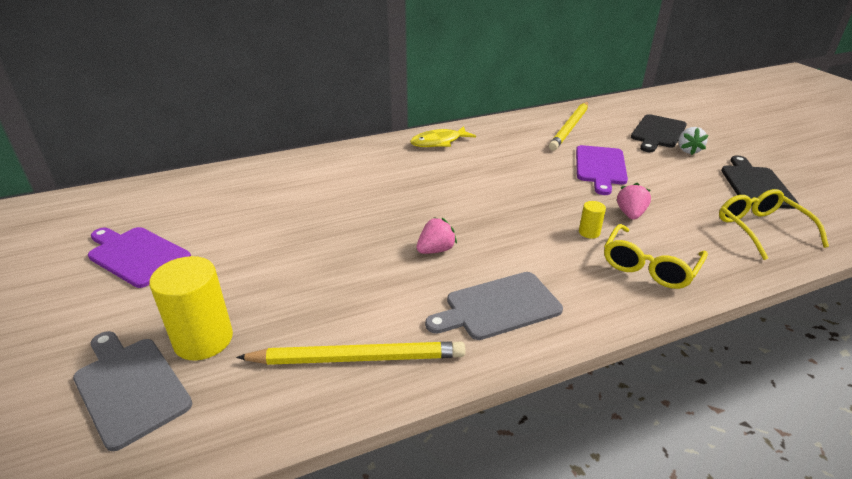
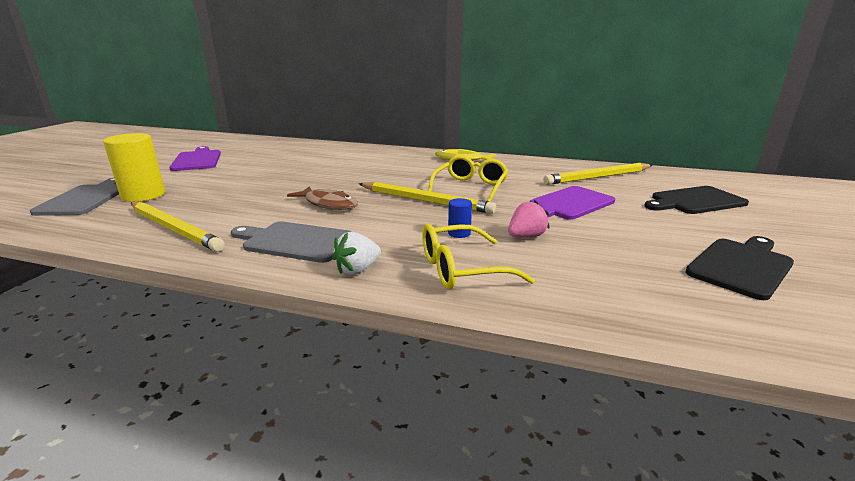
camera: 40 degrees right, 10 degrees down
pink strawberry [416,217,457,254] -> brown fish [287,186,358,210]
yellow cylinder [579,201,606,239] -> blue cylinder [448,198,472,238]
white strawberry [678,127,709,155] -> white strawberry moved to [332,232,381,275]
yellow glasses [719,189,829,260] -> yellow glasses moved to [428,155,508,202]
none -> yellow pencil [359,182,496,214]

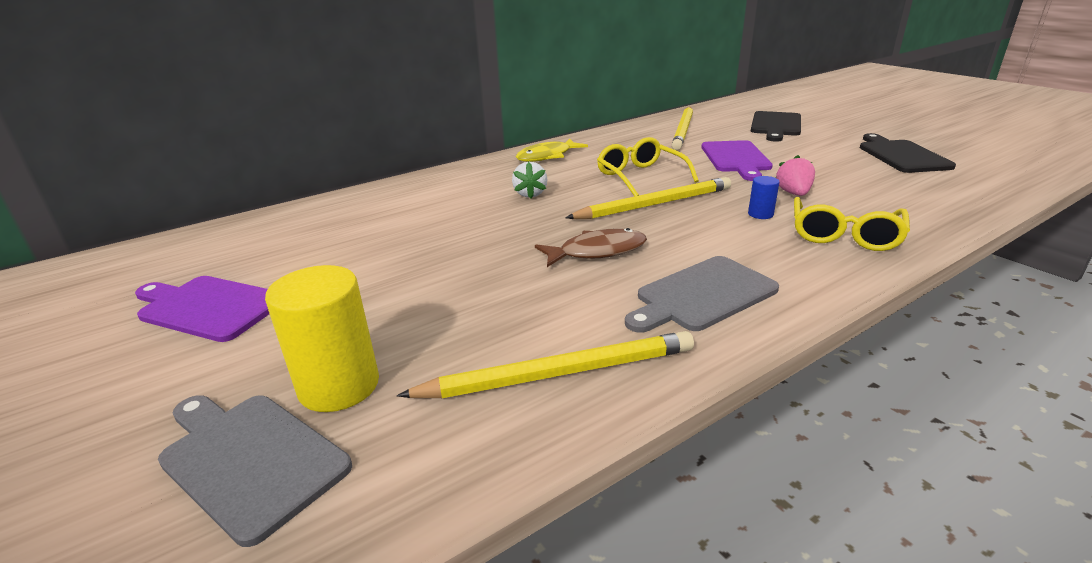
camera: 50 degrees left, 5 degrees up
white strawberry [332,232,381,275] -> white strawberry moved to [512,162,547,199]

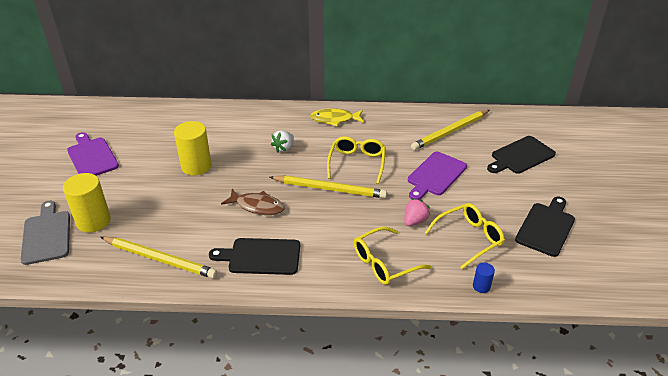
camera: 35 degrees right, 10 degrees up
grey cutting board [625,256,779,333] -> black cutting board [209,238,300,275]
blue cylinder [748,176,779,219] -> blue cylinder moved to [473,263,495,293]
none -> yellow cylinder [174,121,212,176]
none -> yellow glasses [425,203,505,269]

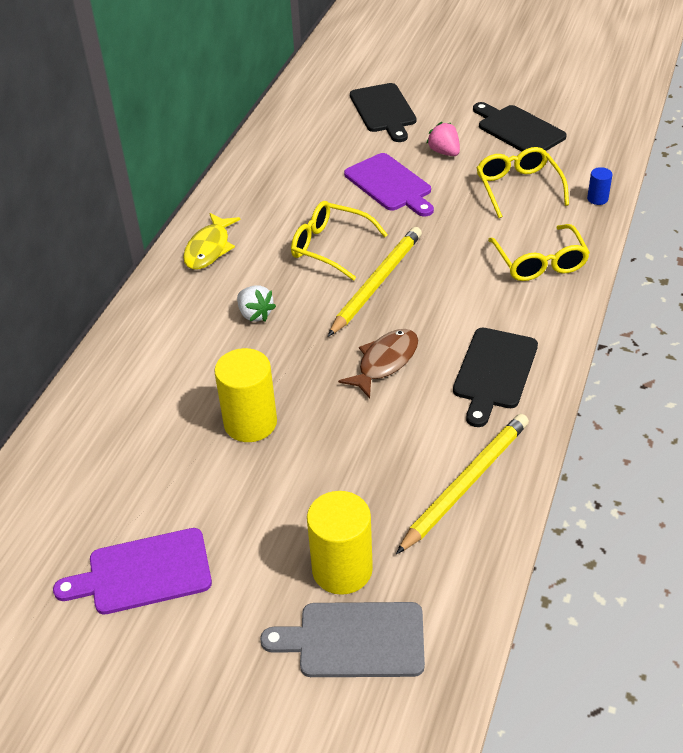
camera: 70 degrees left, 5 degrees up
pink strawberry [404,198,430,226] -> pink strawberry moved to [426,122,460,156]
yellow pencil [411,110,489,150] -> none

